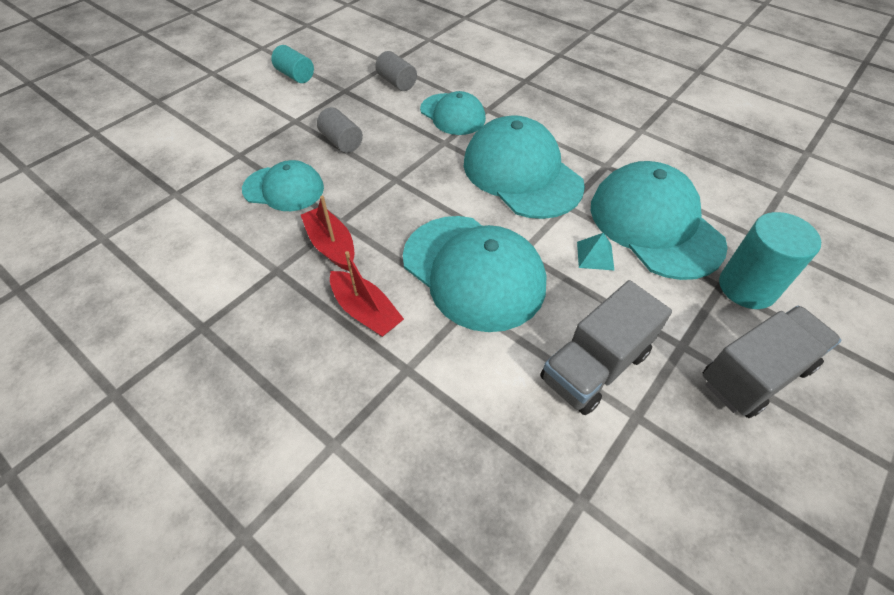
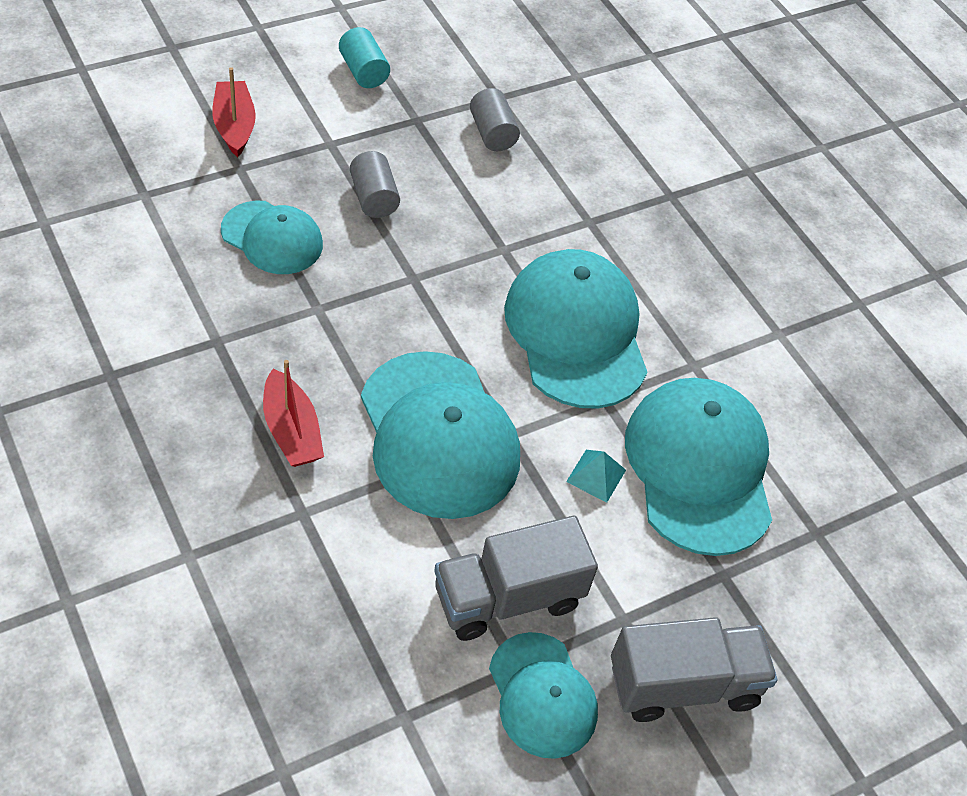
camera: 15 degrees right, 0 degrees up
red boat [301,196,354,271] -> red boat moved to [212,67,256,157]
turquoise cap [420,91,486,135] -> turquoise cap moved to [489,632,598,759]
turquoise cylinder [719,212,821,309] -> none

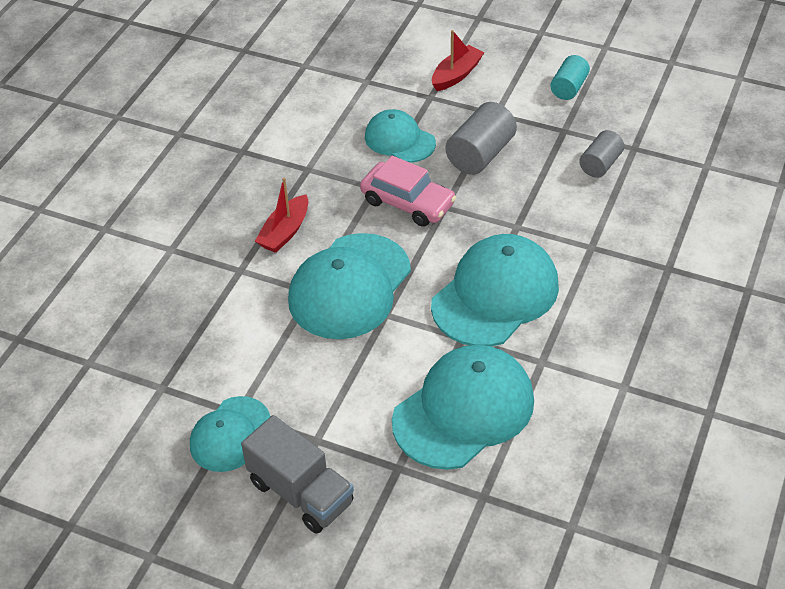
camera: 60 degrees right, 5 degrees down
turquoise cap [221,200,323,274] -> turquoise cap turned 135 degrees clockwise [365,109,436,163]
grey cylinder [350,151,400,218] -> grey cylinder [445,102,517,175], size x1.56
grey truck [434,516,598,641] -> none
turquoise pyramid [566,450,626,503] -> none
none -> pink car [360,156,456,227]

